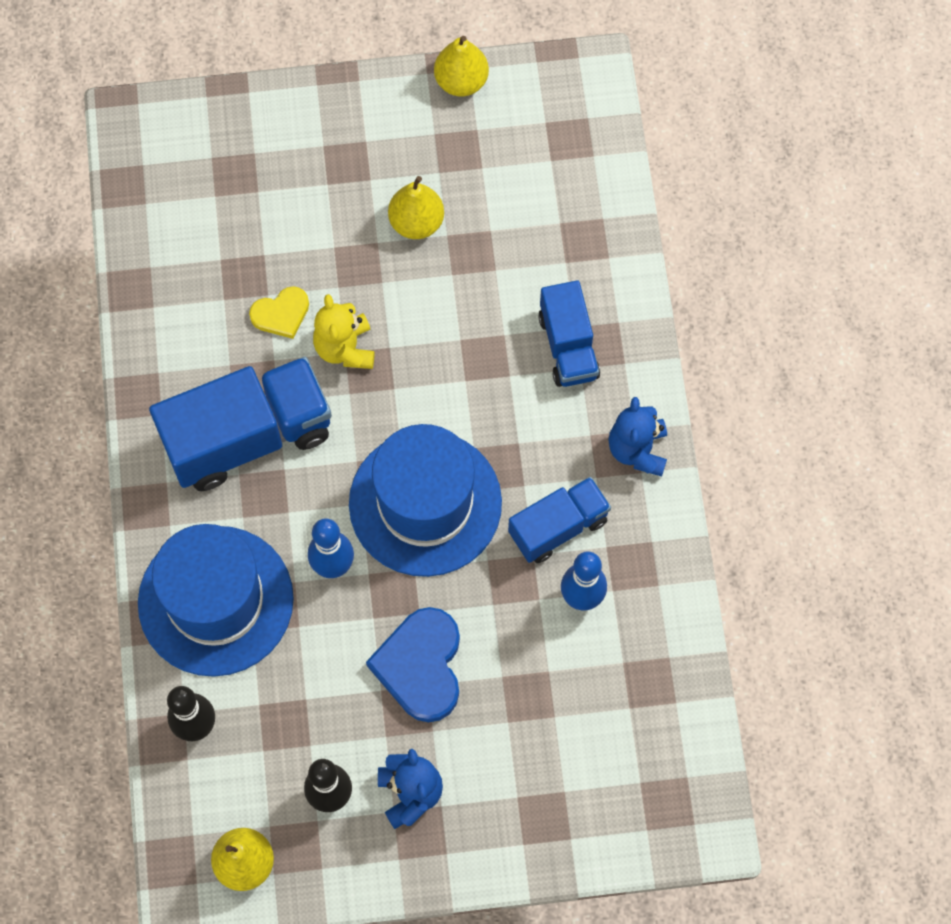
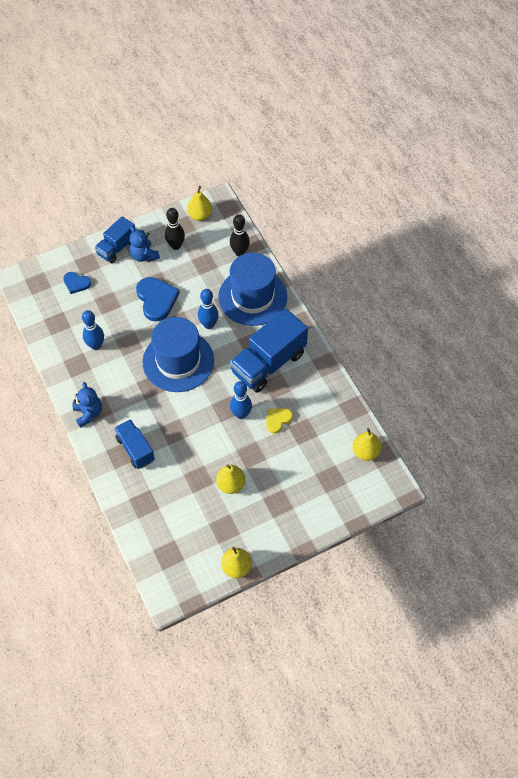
camera: 160 degrees right, 10 degrees down
yellow teddy bear [313,294,374,369] -> blue bowling pin [230,381,252,419]
blue truck [508,477,611,563] -> blue truck moved to [94,216,136,263]
none -> blue heart [63,272,91,294]
none -> yellow pear [352,428,382,461]

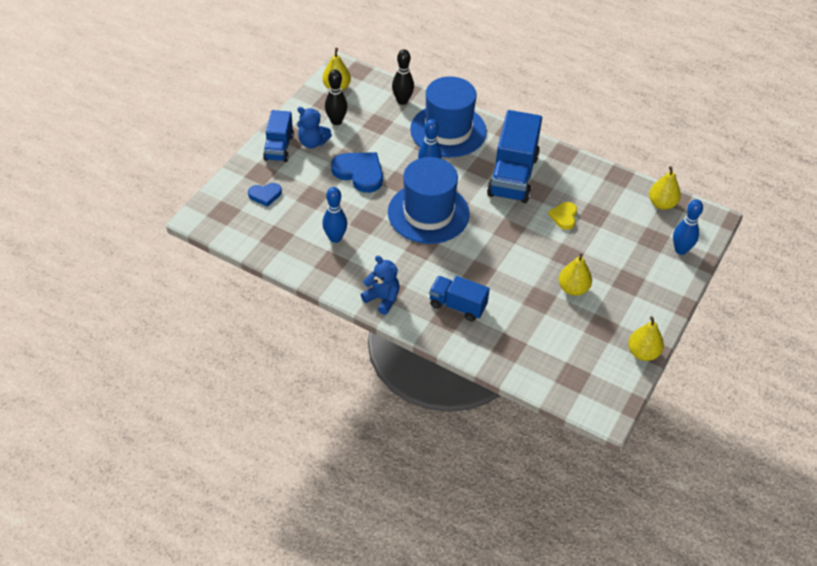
camera: 35 degrees left, 10 degrees down
blue bowling pin [230,381,252,419] -> blue bowling pin moved to [673,199,703,255]

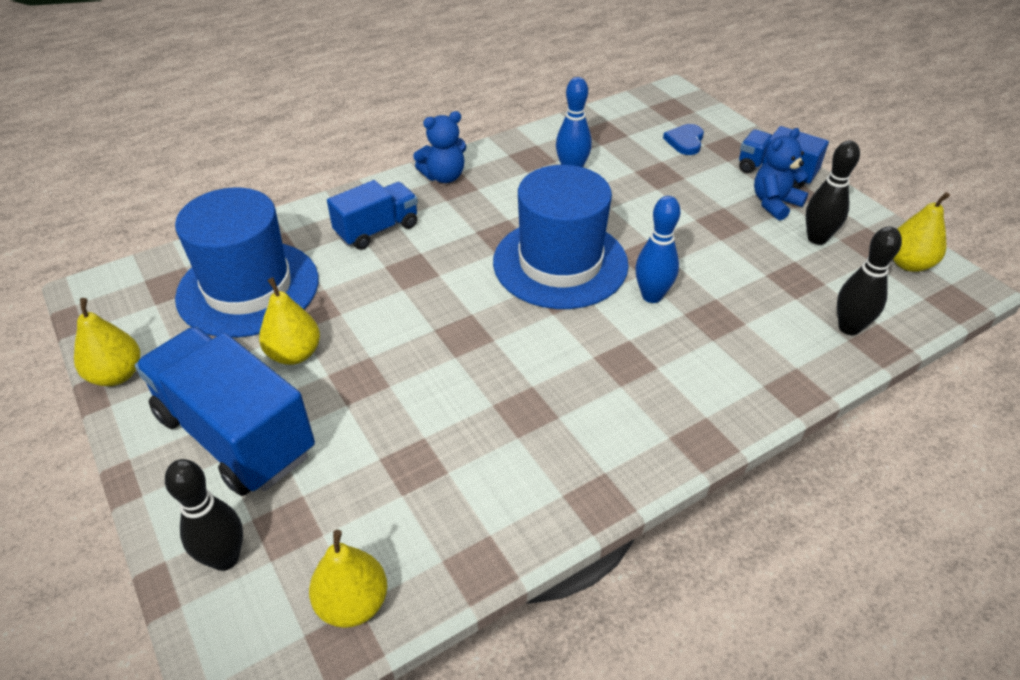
camera: 120 degrees right, 5 degrees down
blue heart [331,152,383,193] -> none
blue hat [410,77,487,157] -> blue hat moved to [175,188,319,338]
blue truck [487,110,542,203] -> blue truck moved to [135,327,315,496]
yellow heart [548,202,577,230] -> none
blue bowling pin [673,199,703,255] -> black bowling pin [165,459,243,571]

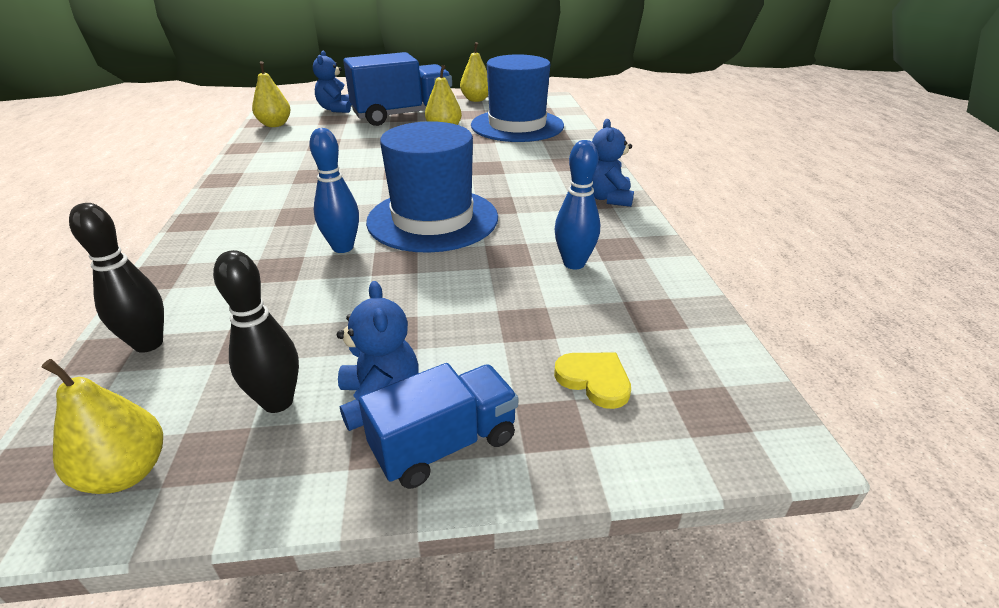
camera: 115 degrees right, 10 degrees down
black bowling pin [165,459,243,571] -> blue teddy bear [313,50,352,113]
blue truck [327,180,418,250] -> none
blue heart [663,124,704,155] -> yellow heart [554,353,631,409]

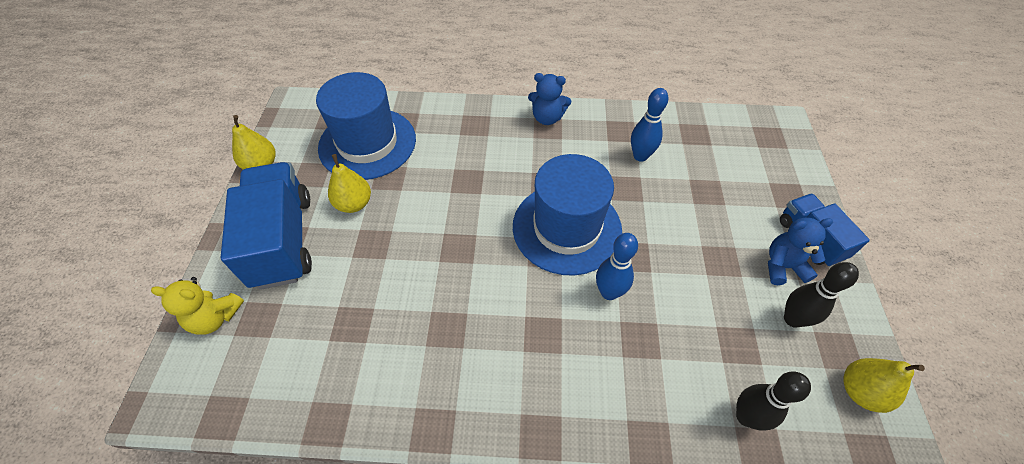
camera: 80 degrees left, 20 degrees up
yellow pear [252,61,291,127] -> none
blue teddy bear [313,50,352,113] -> yellow teddy bear [151,277,244,335]
yellow heart [554,353,631,409] -> none

